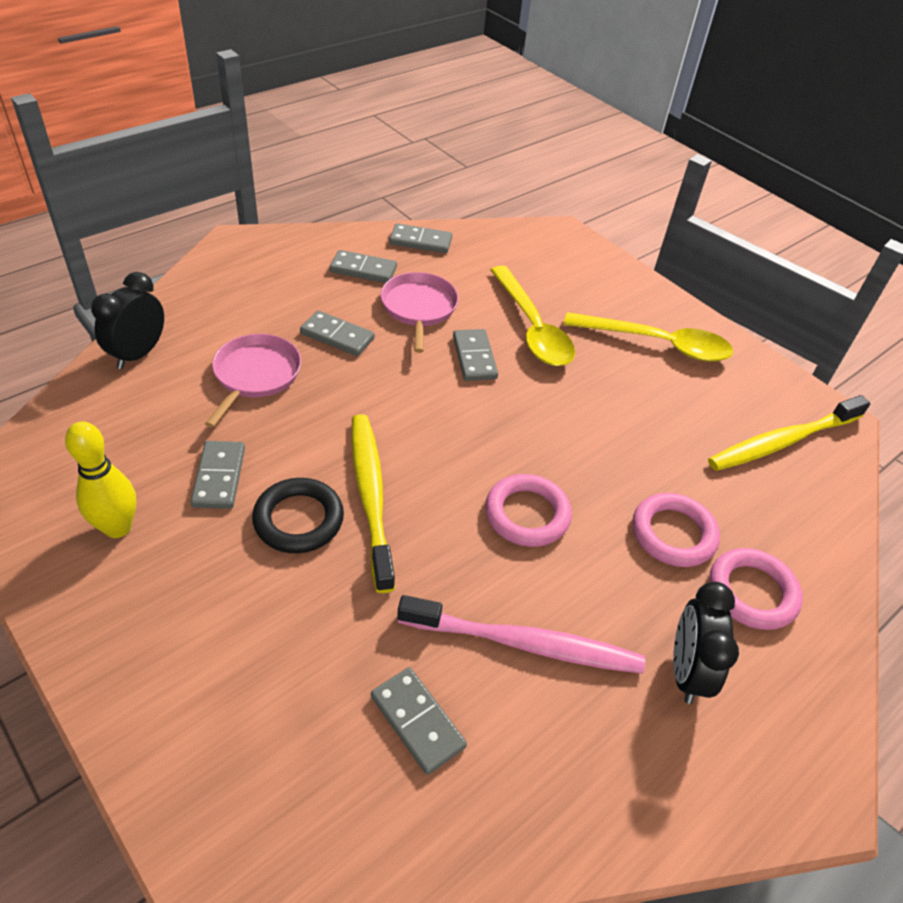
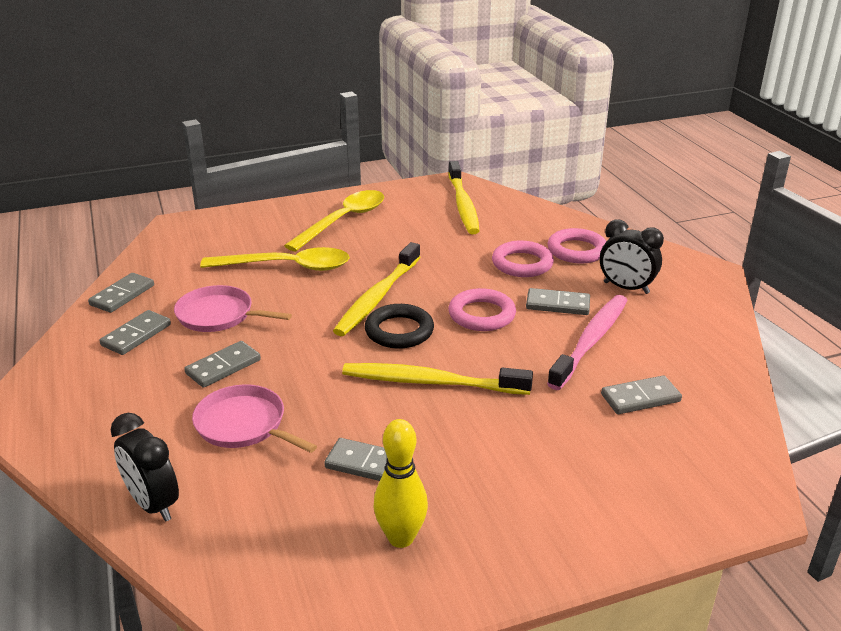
camera: 65 degrees left, 15 degrees down
black ring [252,478,344,553] -> black ring moved to [365,304,434,349]
grey domino [453,329,498,381] -> grey domino moved to [526,288,590,315]
none -> yellow toothbrush [333,242,420,336]

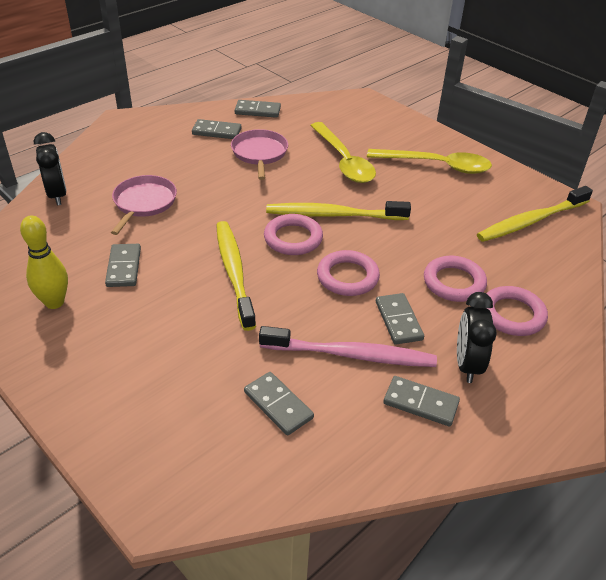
camera: 65 degrees right, 10 degrees up
black clock [111,413,179,522] -> black clock turned 135 degrees clockwise [34,132,67,205]
grey domino [184,341,261,388] -> grey domino moved to [383,376,460,426]
black ring [365,304,434,349] -> pink ring [264,214,323,255]

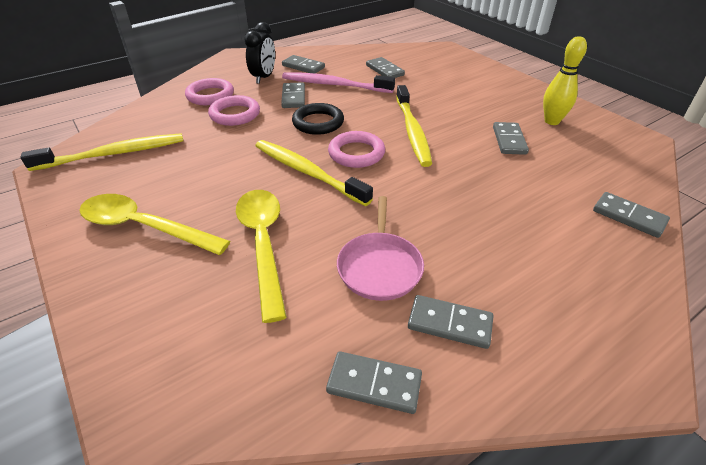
camera: 170 degrees left, 0 degrees up
black clock [34,132,67,205] -> grey domino [593,192,670,238]
pink pan [111,175,177,235] -> none
yellow toothbrush [266,201,411,220] -> yellow toothbrush turned 150 degrees counterclockwise [255,140,373,206]
pink ring [317,250,380,296] -> black ring [292,103,344,135]

